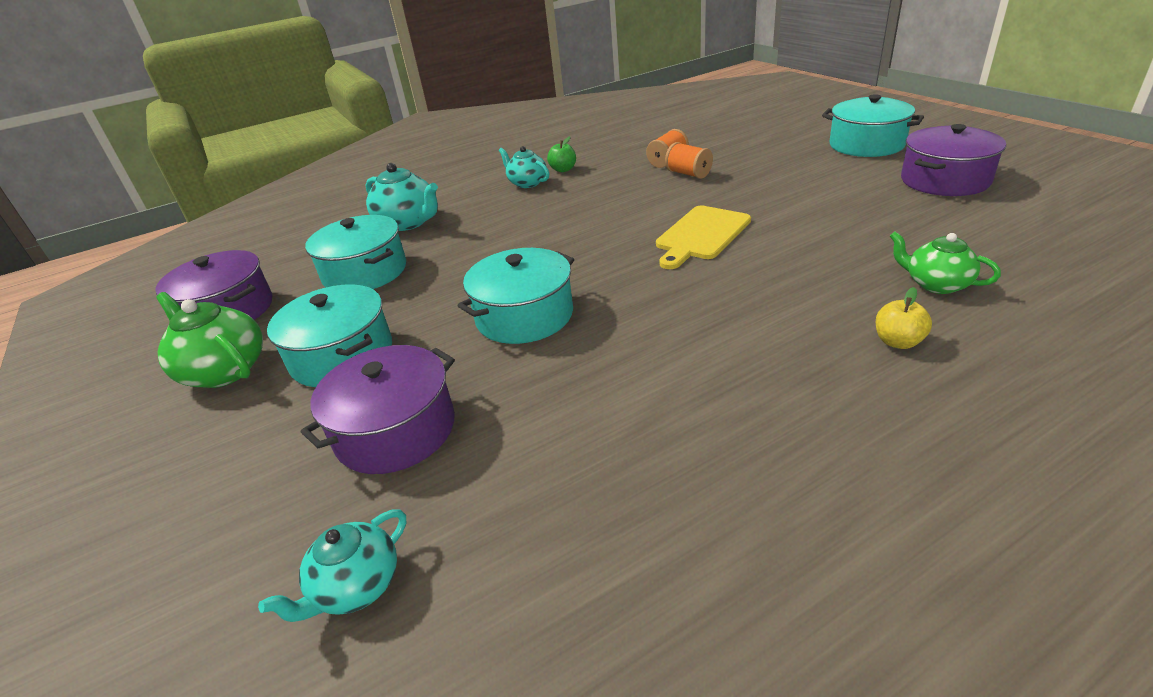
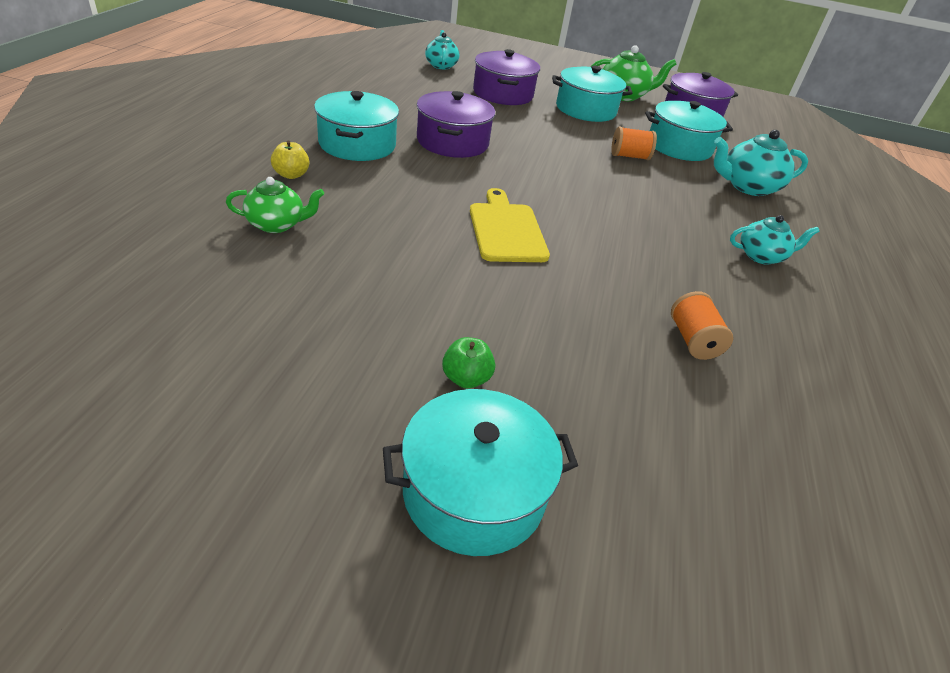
camera: 125 degrees right, 5 degrees up
turquoise pot [458,248,574,344] -> turquoise pot moved to [314,91,399,161]
green apple [547,136,576,172] -> green apple moved to [442,337,495,389]
orange spool [665,142,713,179] -> orange spool moved to [611,126,657,160]
purple pot [901,124,1006,196] -> purple pot moved to [417,91,495,158]

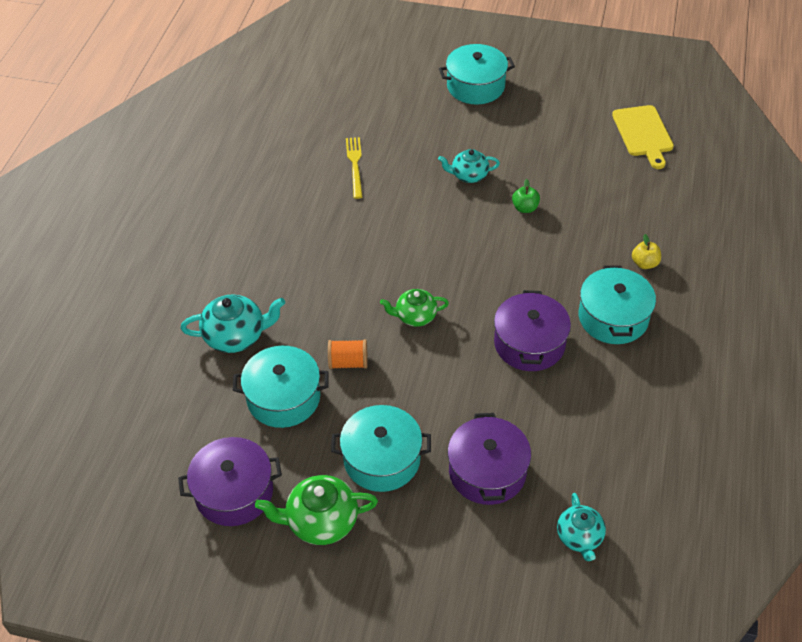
camera: 175 degrees left, 10 degrees up
green teapot [226,177,324,233] -> green teapot moved to [380,289,449,327]
green apple [442,337,495,389] -> green apple moved to [512,179,540,213]
yellow cutting board [470,188,550,262] -> yellow cutting board moved to [612,105,674,169]
orange spool [671,291,733,360] -> yellow fork [346,137,363,199]
turquoise teapot [730,215,820,265] -> turquoise teapot moved to [438,149,500,183]

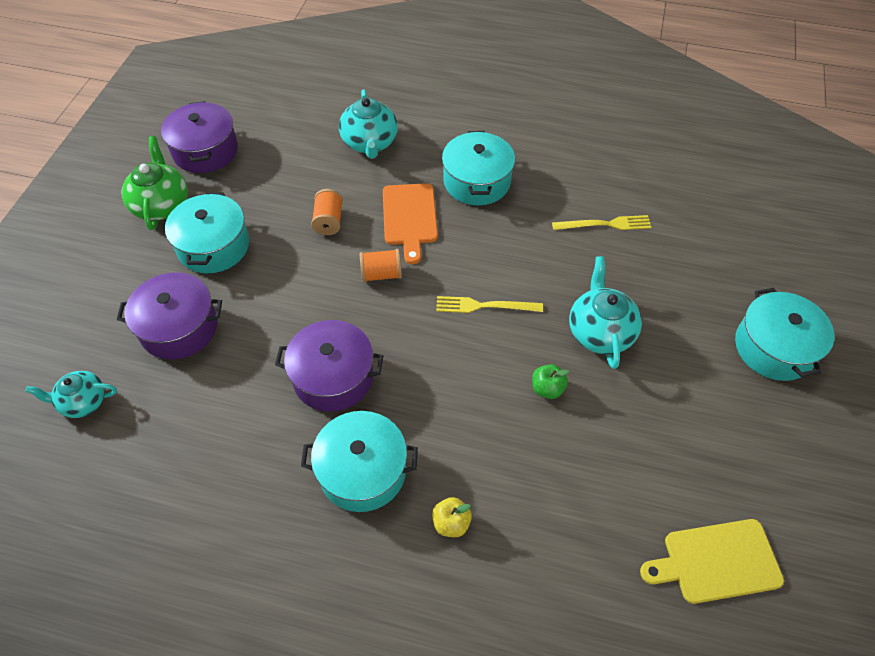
camera: 90 degrees right, 5 degrees up
turquoise pot [233,346,329,428] -> turquoise pot moved to [442,131,515,205]
green teapot [380,289,449,327] -> orange spool [360,249,402,282]
turquoise teapot [438,149,500,183] -> turquoise teapot [569,256,642,369], size x1.51
none -> orange cutting board [383,183,438,264]
none -> yellow fork [436,296,543,313]

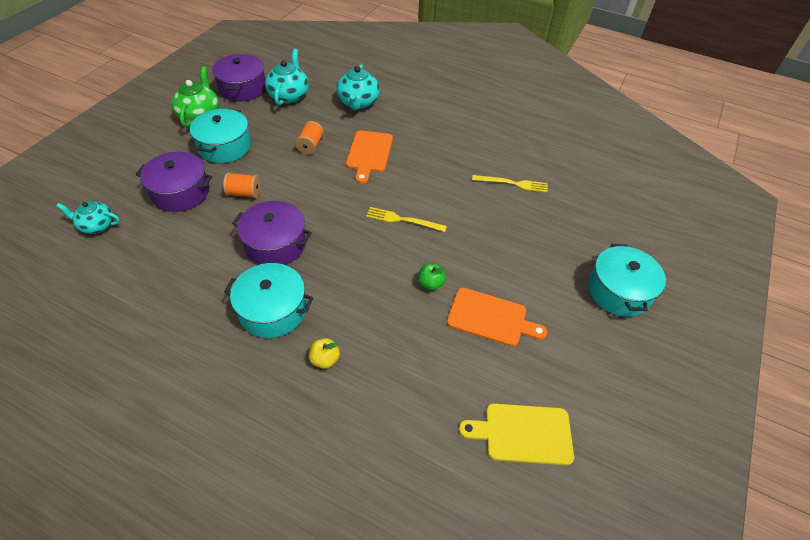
camera: 10 degrees right, 5 degrees down
orange spool [360,249,402,282] -> orange spool moved to [223,173,260,198]
turquoise pot [442,131,515,205] -> none
turquoise teapot [569,256,642,369] -> turquoise teapot moved to [265,49,309,106]
none -> orange cutting board [447,288,547,347]

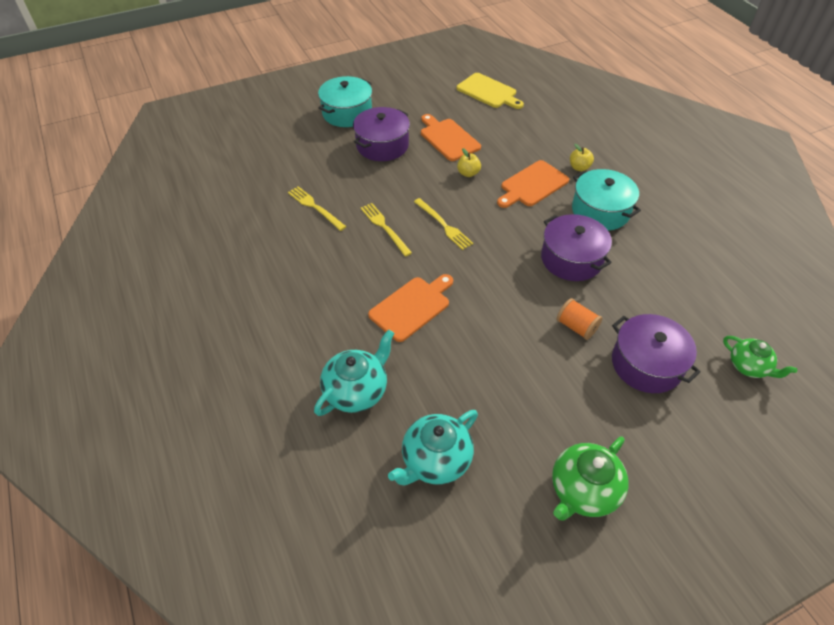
camera: 140 degrees left, 0 degrees up
turquoise teapot [56,201,120,234] -> green teapot [723,336,797,378]
turquoise pot [190,108,251,163] -> none
purple pot [212,54,266,102] -> purple pot moved to [353,107,410,161]
orange spool [295,121,324,155] -> none
green apple [418,264,446,291] -> yellow apple [457,148,481,177]
none -> yellow fork [361,203,412,257]
none -> orange cutting board [497,160,569,208]

